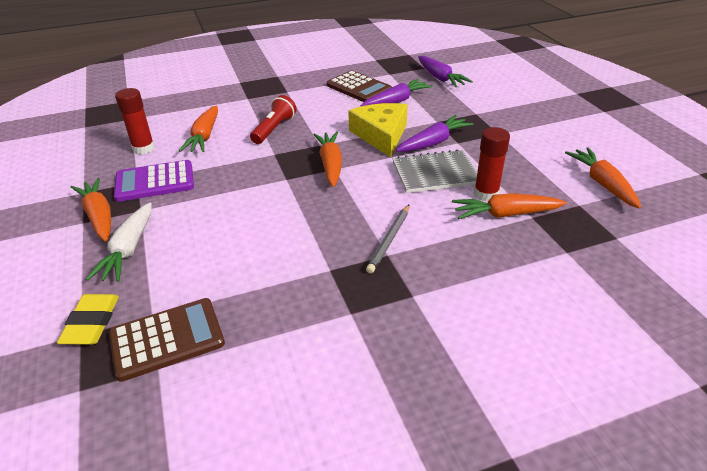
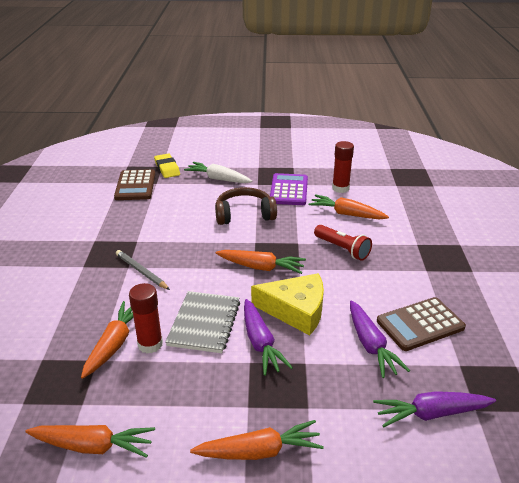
camera: 110 degrees right, 5 degrees down
yellow eraser [57,294,119,344] -> yellow eraser turned 45 degrees clockwise [154,153,180,178]
orange carrot [71,178,111,242] -> orange carrot moved to [190,420,324,460]
none -> brown headphones [215,187,277,225]

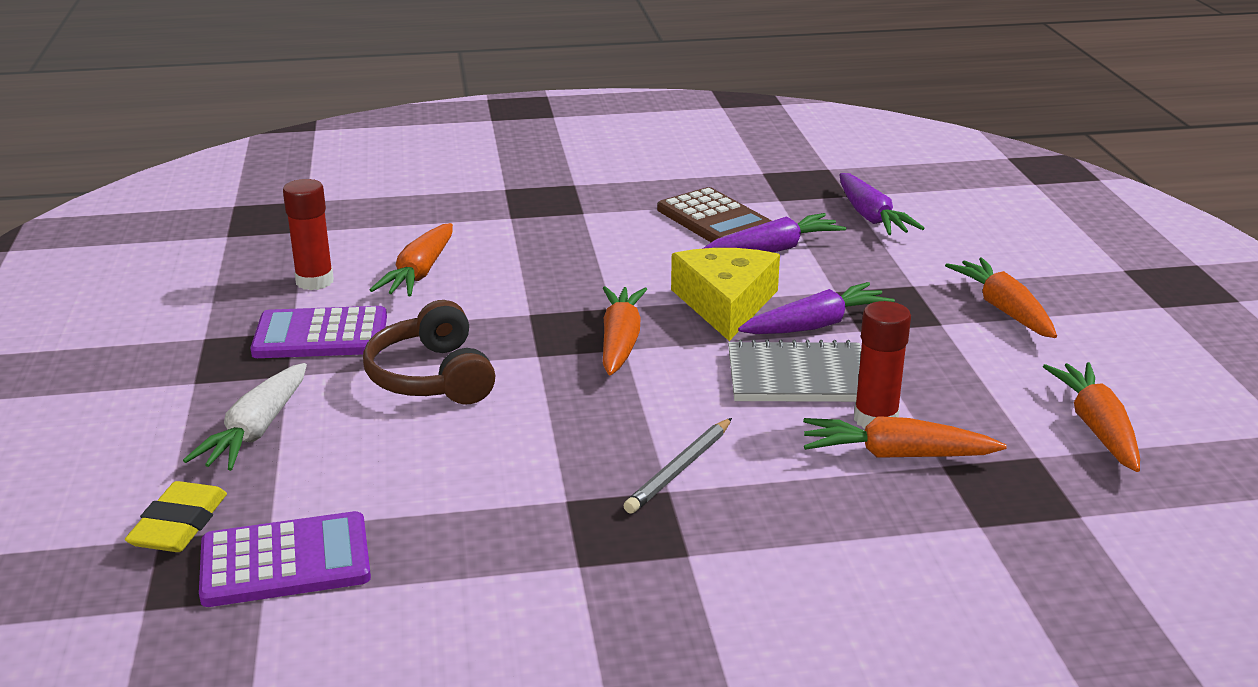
camera: 100 degrees left, 5 degrees down
brown calculator [114,169,155,200] -> purple calculator [199,511,371,607]
yellow eraser [154,153,180,178] -> yellow eraser turned 45 degrees counterclockwise [125,481,227,552]
red flashlight [314,225,372,261] -> none

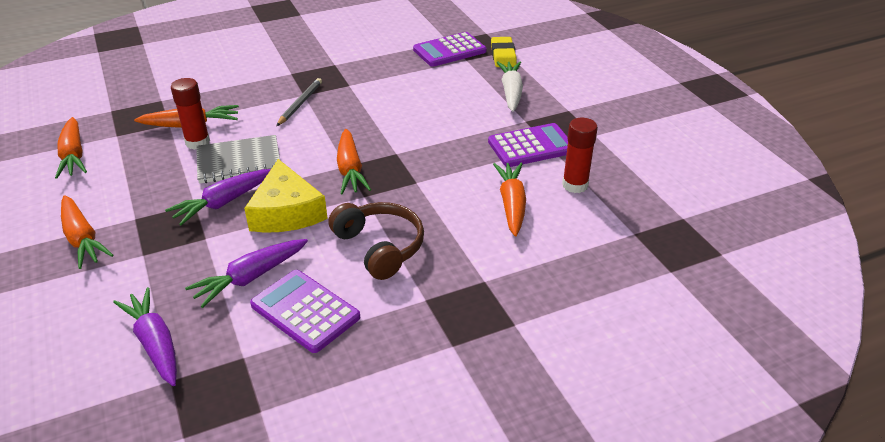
camera: 165 degrees right, 10 degrees up
brown headphones [363,300,495,405] -> brown headphones moved to [328,202,424,280]
brown calculator [657,187,771,242] -> purple calculator [250,270,360,353]

